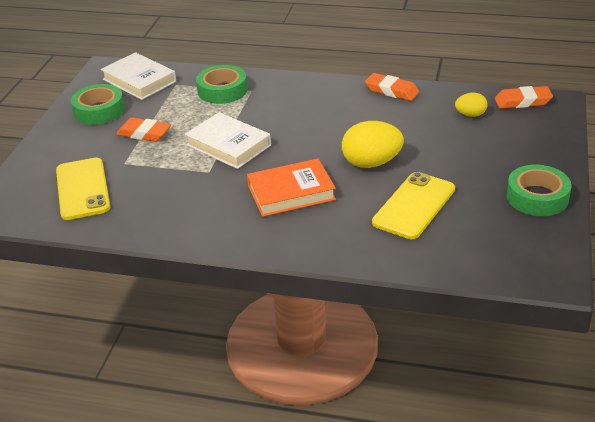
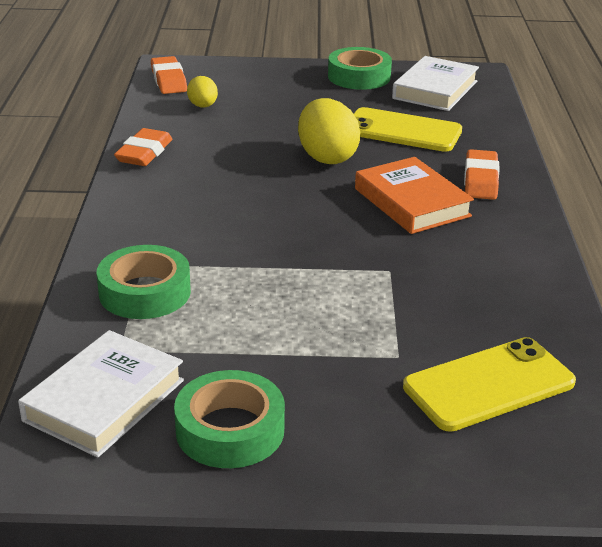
camera: 105 degrees left, 5 degrees down
orange eraser [116,117,171,142] -> orange eraser moved to [464,149,500,200]
white book [185,112,271,169] -> white book moved to [392,56,479,111]

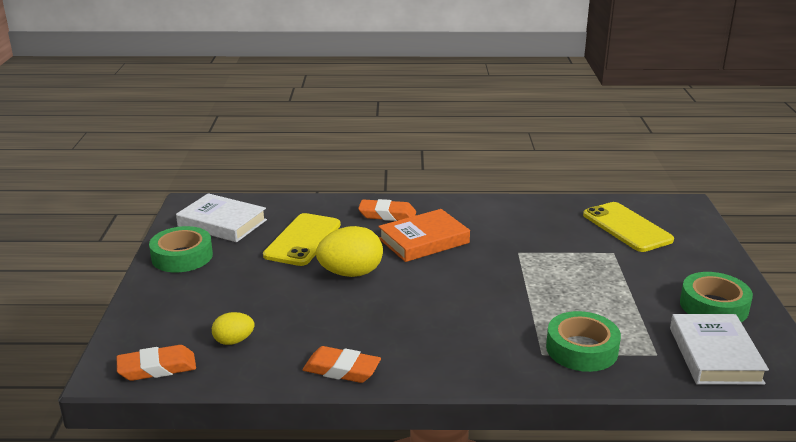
camera: 90 degrees left, 5 degrees down
white book [18,330,184,458] -> white book turned 60 degrees clockwise [670,314,769,385]

